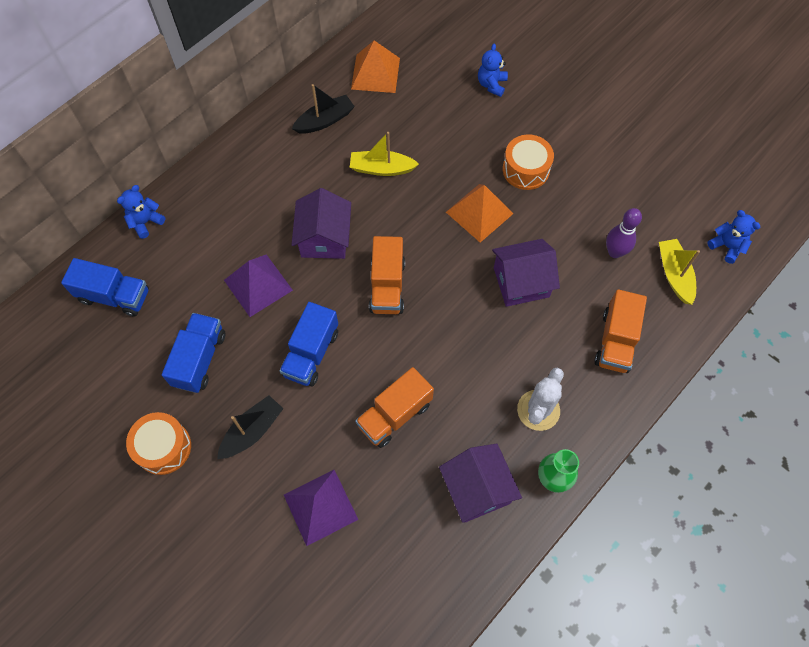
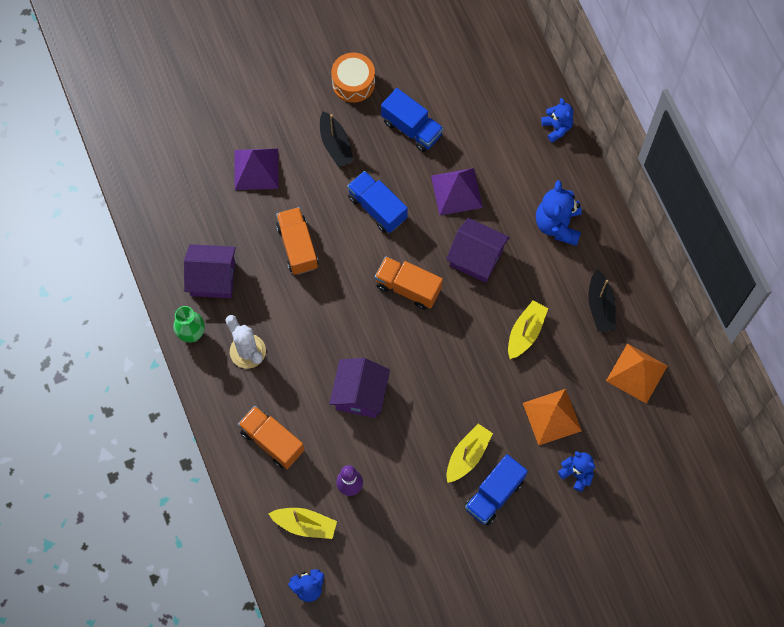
camera: 115 degrees right, 5 degrees up
blue truck [61,258,149,317] -> blue truck moved to [465,454,528,526]
orange pyramid [446,184,514,243] -> orange pyramid moved to [523,389,582,445]
orange drum [503,134,554,190] -> yellow boat [446,424,493,483]
none -> blue teddy bear [536,180,582,246]

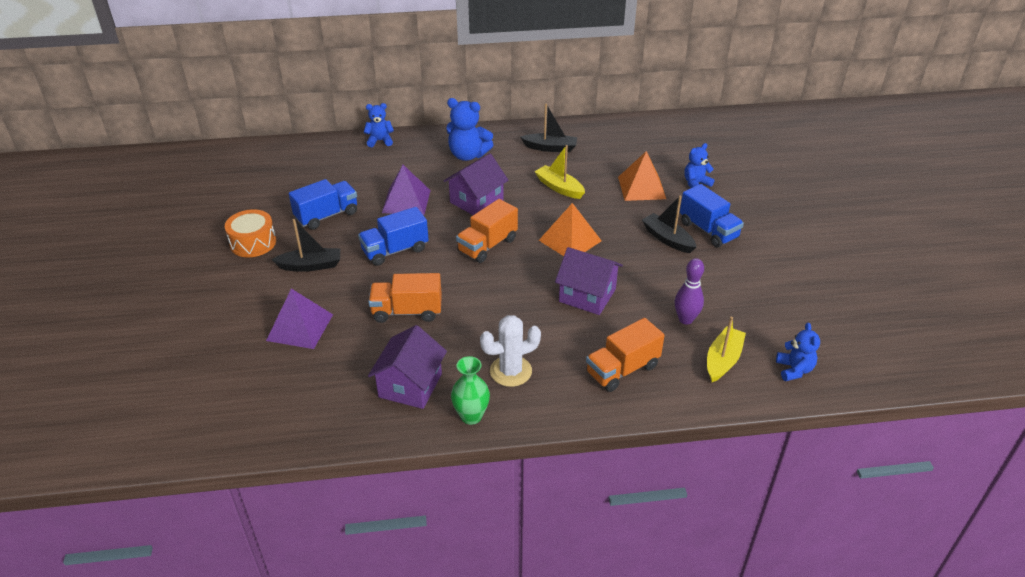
camera: 75 degrees left, 30 degrees down
yellow boat [446,424,493,483] -> black boat [642,196,696,253]
orange pyramid [606,344,667,404] -> orange pyramid moved to [538,203,602,256]

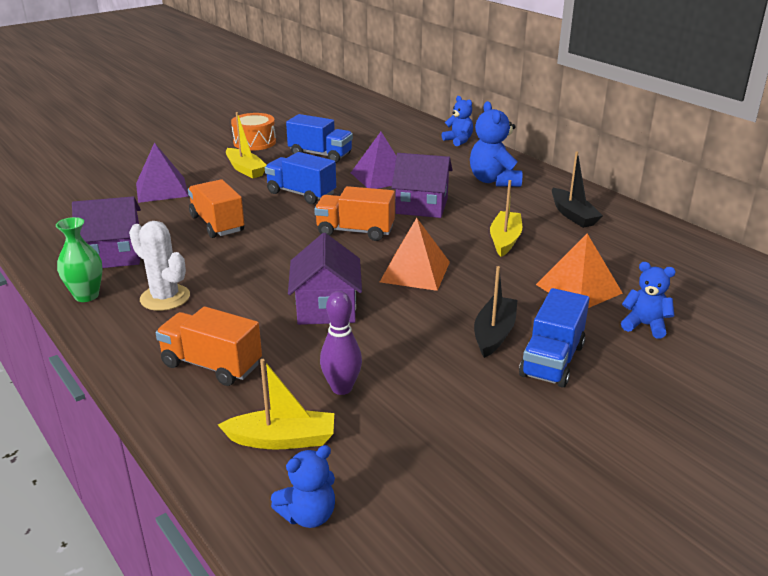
camera: 60 degrees right, 10 degrees down
black boat [271,219,340,272] -> yellow boat [226,112,266,178]

